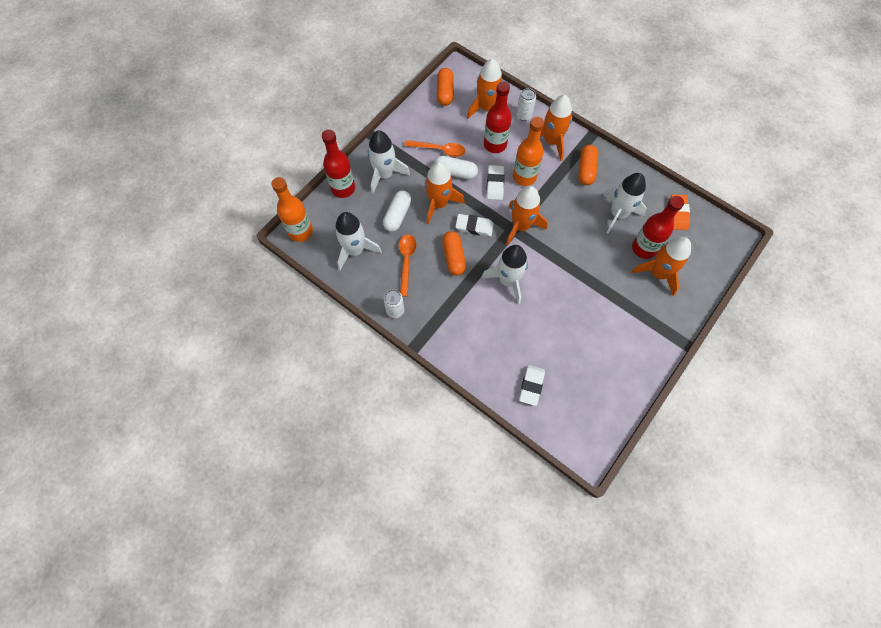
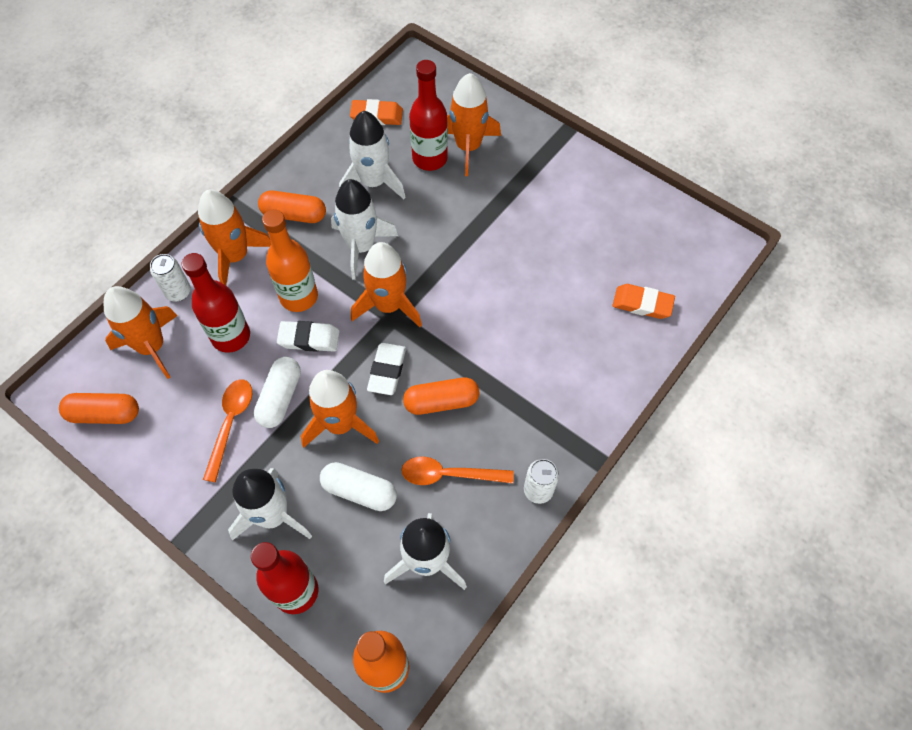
camera: 90 degrees left, 5 degrees down
white rocket [482,245,528,304] -> white rocket moved to [331,179,398,280]
white eraser [519,365,545,406] -> orange eraser [612,284,675,319]

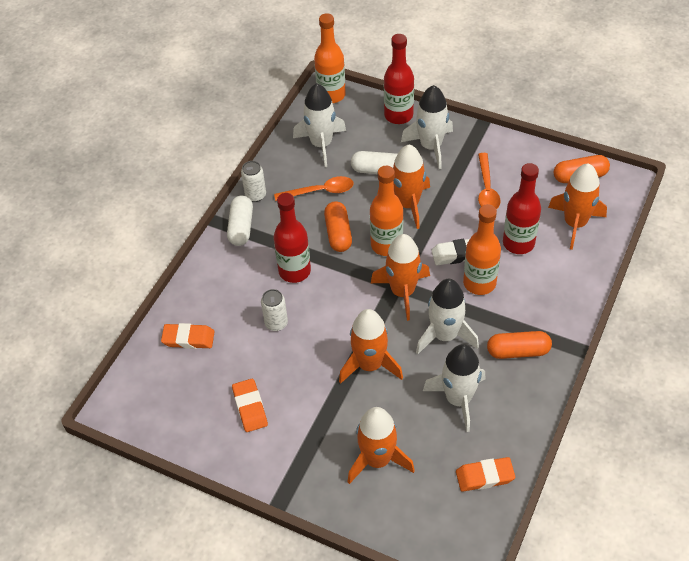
camera: 170 degrees right, 10 degrees down
white can [150,254,191,302] -> white can moved to [261,289,288,331]
orange rocket [198,189,271,285] -> orange rocket moved to [339,309,403,384]
white capsule [254,357,301,428] -> white capsule moved to [227,195,253,246]
white eraser [367,343,406,395] -> orange bottle [370,166,403,256]
orange capsule [403,378,479,415] -> orange capsule turned 75 degrees counterclockwise [324,201,352,252]
red bottle [409,60,448,171] -> red bottle moved to [274,193,311,283]
none -> orange eraser [232,379,268,432]

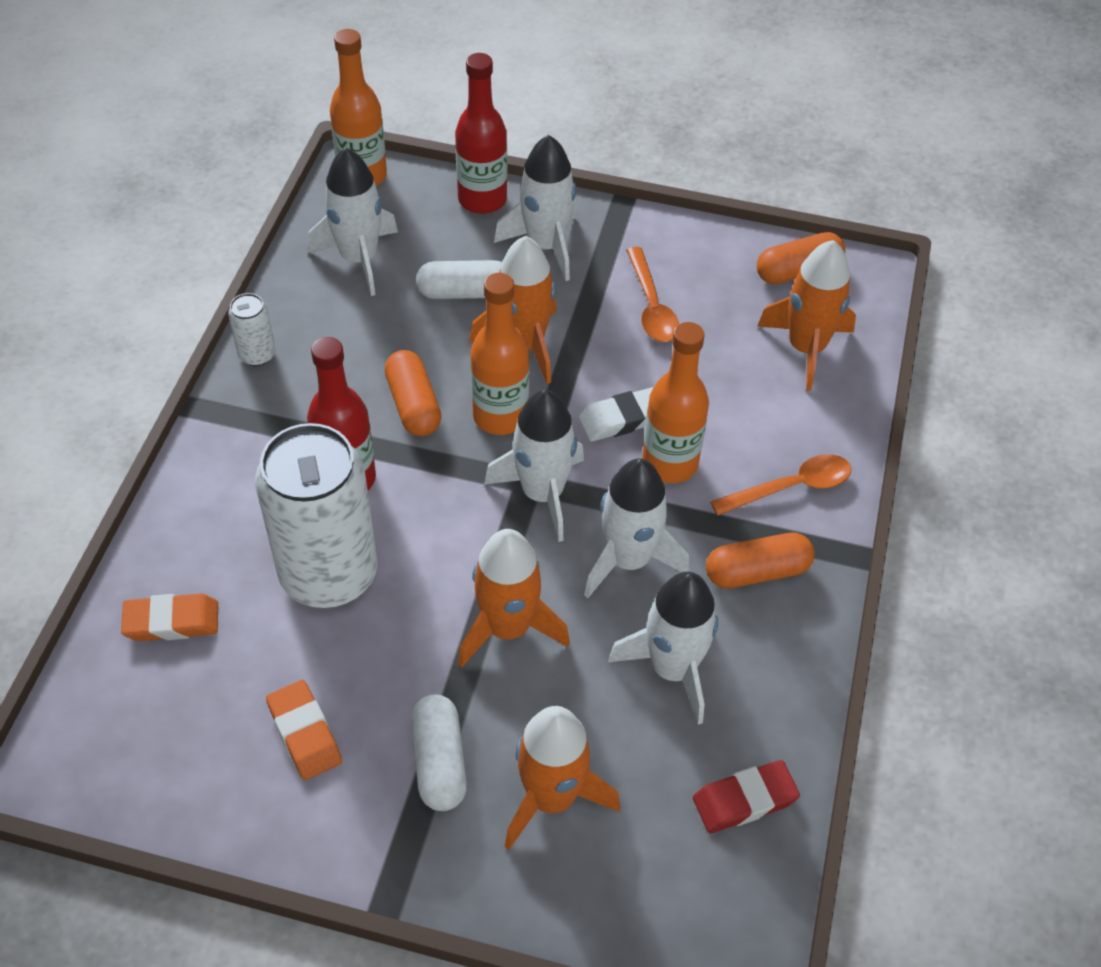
camera: 15 degrees left, 0 degrees up
white capsule [227,195,253,246] -> white capsule moved to [411,694,467,811]
white can [261,289,288,331] -> white can [255,423,378,608], size x2.35
orange spoon [274,176,354,201] -> orange spoon moved to [710,454,851,516]
orange rocket [371,234,430,321] -> white rocket [484,390,584,542]
orange eraser [456,457,515,492] -> red eraser [693,760,800,833]
red bottle [503,163,541,254] -> none

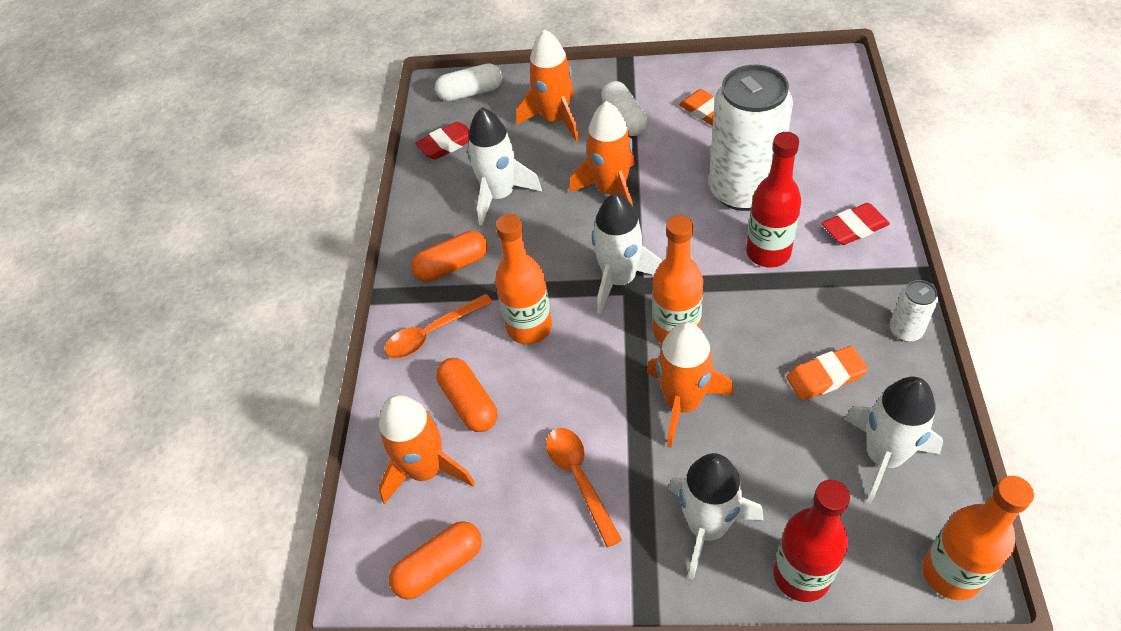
camera: 175 degrees right, 0 degrees up
orange eraser [121,593,218,641] -> orange eraser moved to [787,346,868,401]
orange capsule [384,350,441,436] -> orange capsule moved to [436,358,497,432]
white capsule [416,260,502,299] -> white capsule moved to [435,63,502,101]
white eraser [578,387,654,442] -> none
white rocket [584,458,690,598] -> none
none -> red eraser [822,203,890,245]

